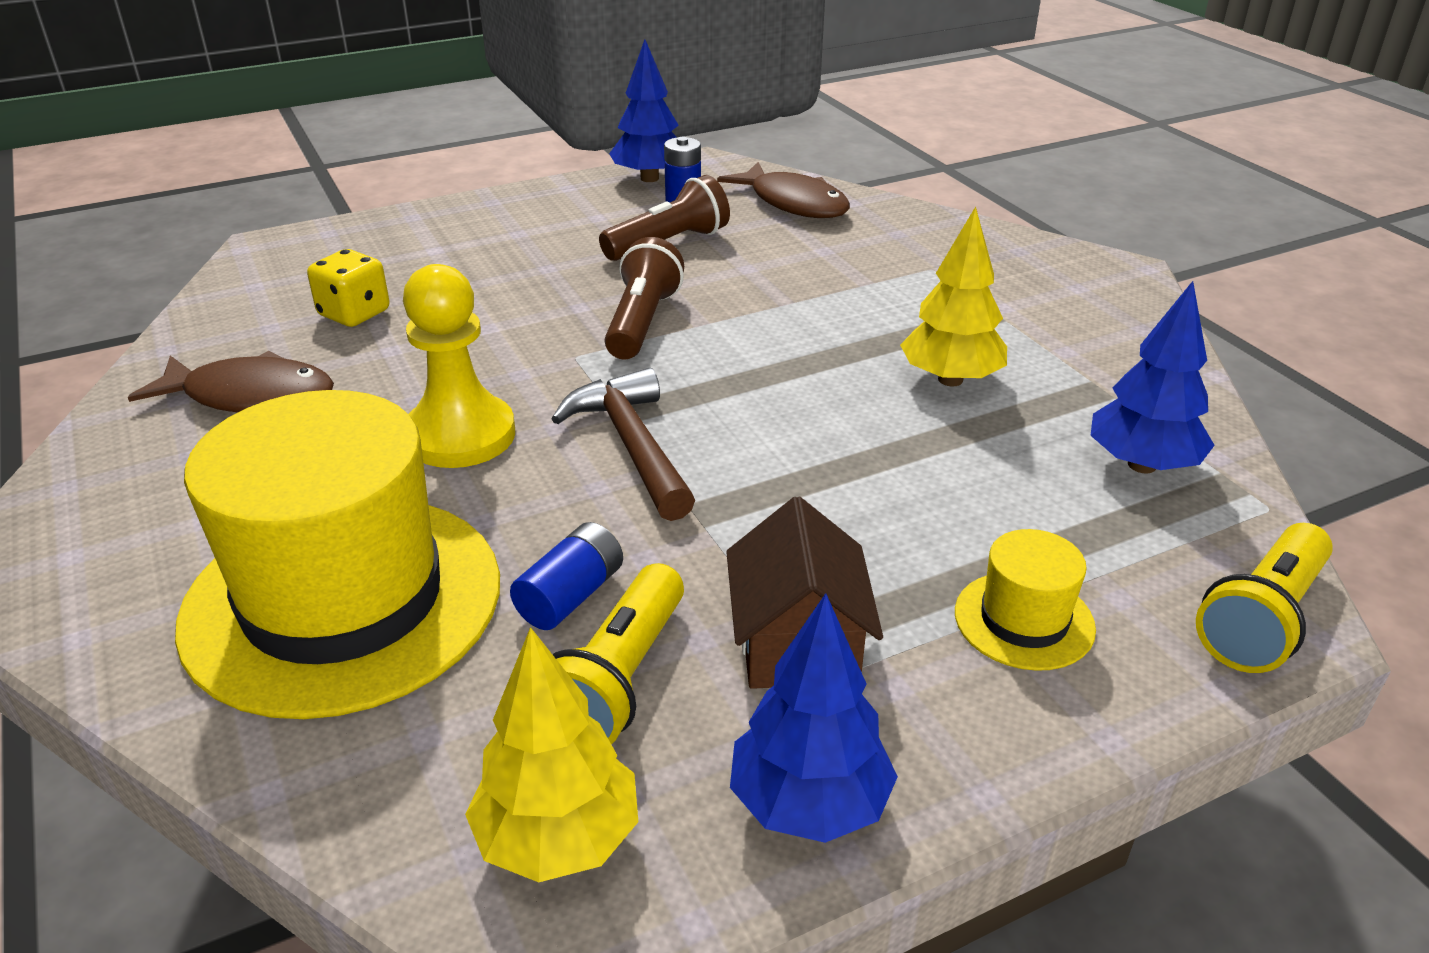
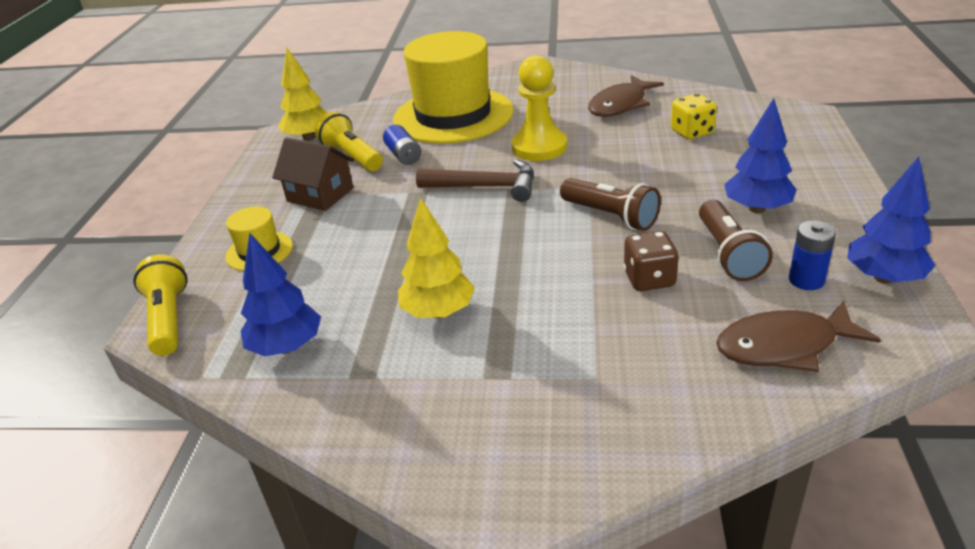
camera: 125 degrees right, 0 degrees up
blue tree [730,593,898,843] -> blue tree moved to [724,98,797,213]
none -> brown dice [623,231,679,291]

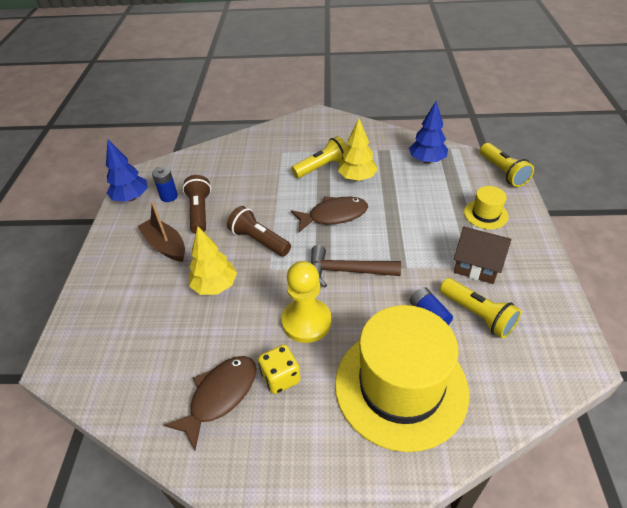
camera: 175 degrees right, 10 degrees up
yellow tree [278,48,328,141] -> yellow tree moved to [189,226,237,295]
brown dice [623,231,679,291] -> none
yellow dice [671,94,717,140] -> yellow dice moved to [258,344,301,394]
brown fish [716,301,881,372] -> brown fish moved to [291,196,368,232]
blue tree [724,98,797,213] -> brown boat [137,202,185,262]
none -> yellow flashlight [291,136,347,178]

